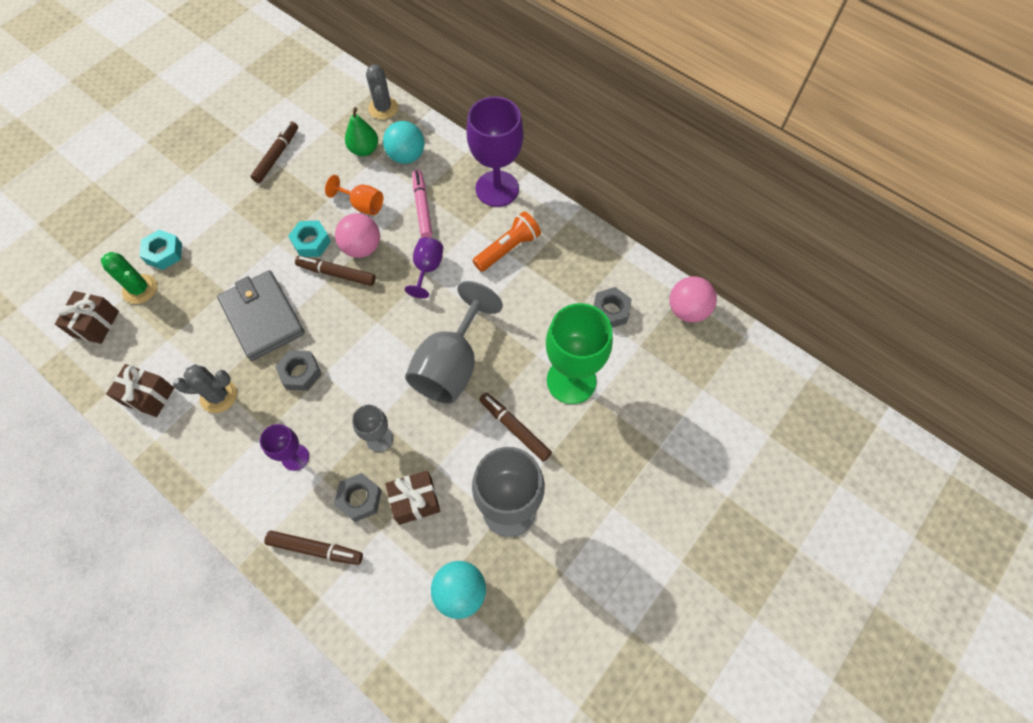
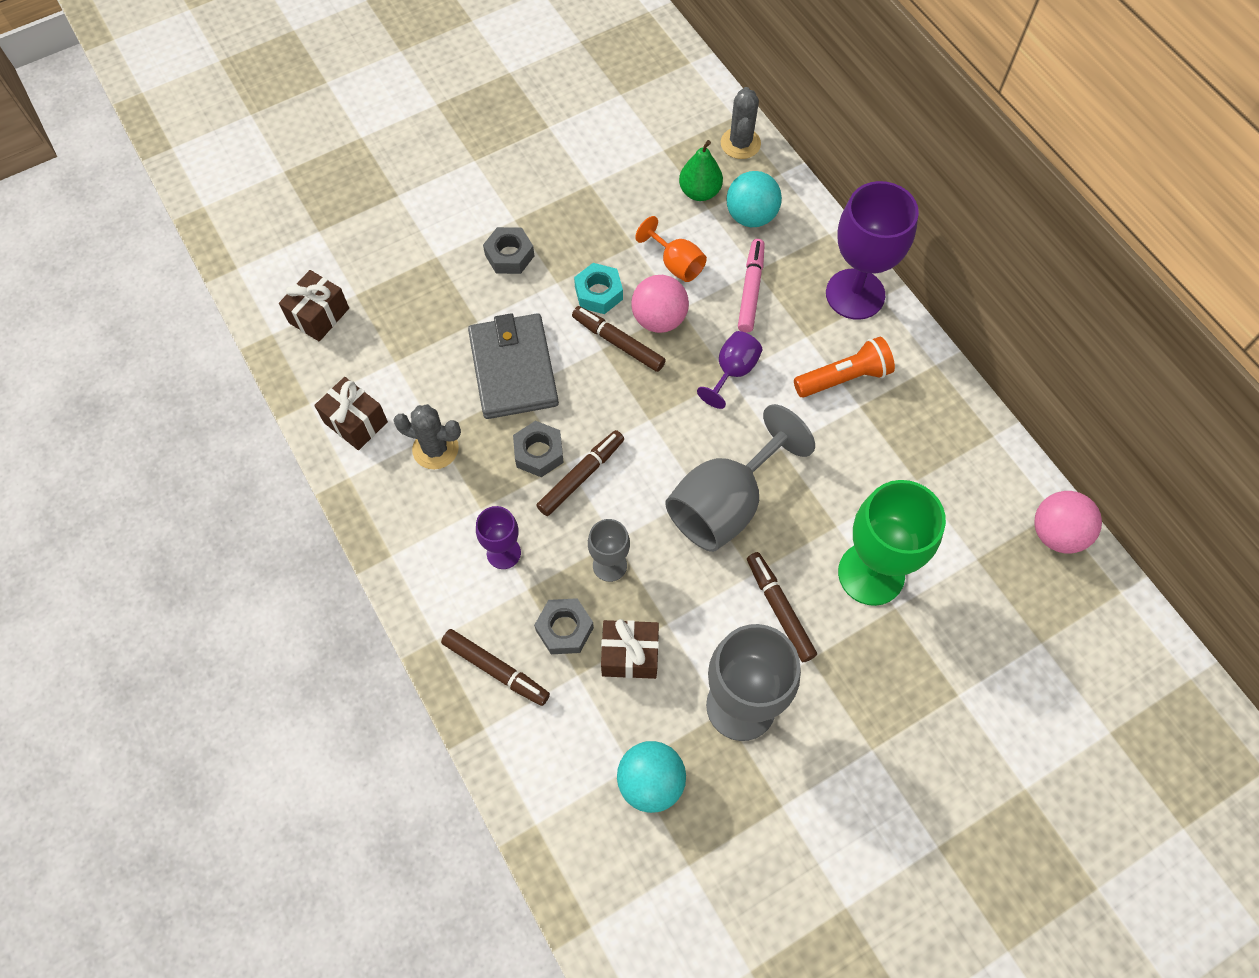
camera: 20 degrees right, 0 degrees up
green cactus [101,252,157,304] -> none
turquoise nut [139,230,182,270] -> none
brown marker [251,121,298,183] -> brown marker moved to [536,430,624,516]
grey nut [594,287,631,328] -> grey nut moved to [483,227,534,274]

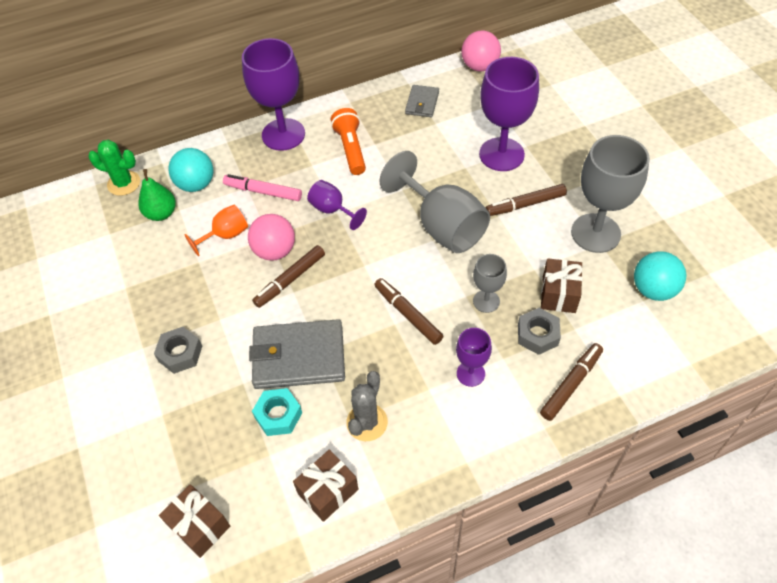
camera: 80 degrees left, 10 degrees down
grey nut [513,421,564,477] -> none
turquoise nut [574,263,623,314] -> turquoise nut moved to [252,388,302,436]
grey cactus [721,87,761,159] -> green cactus [88,140,140,196]
green goblet [838,480,946,606] -> purple goblet [479,57,539,171]
none -> grey wallet [405,85,439,117]

